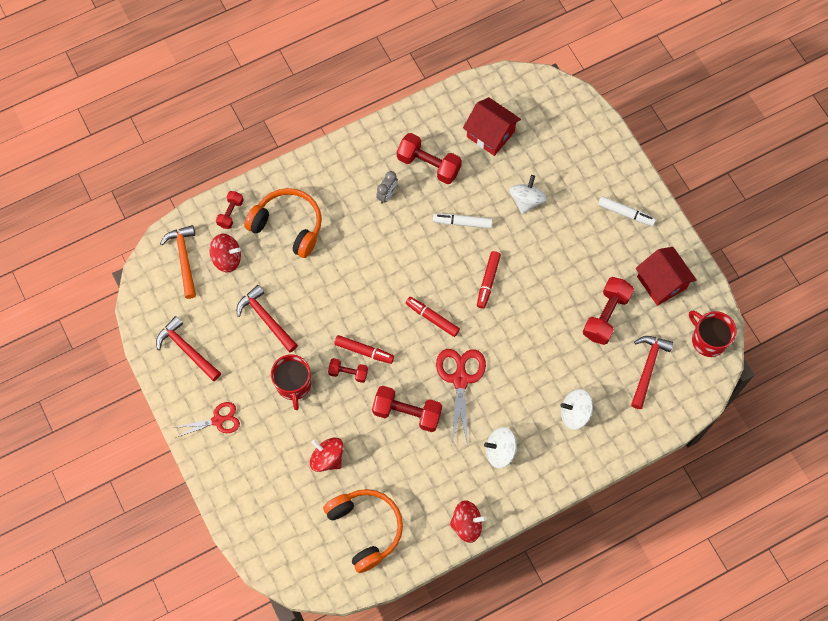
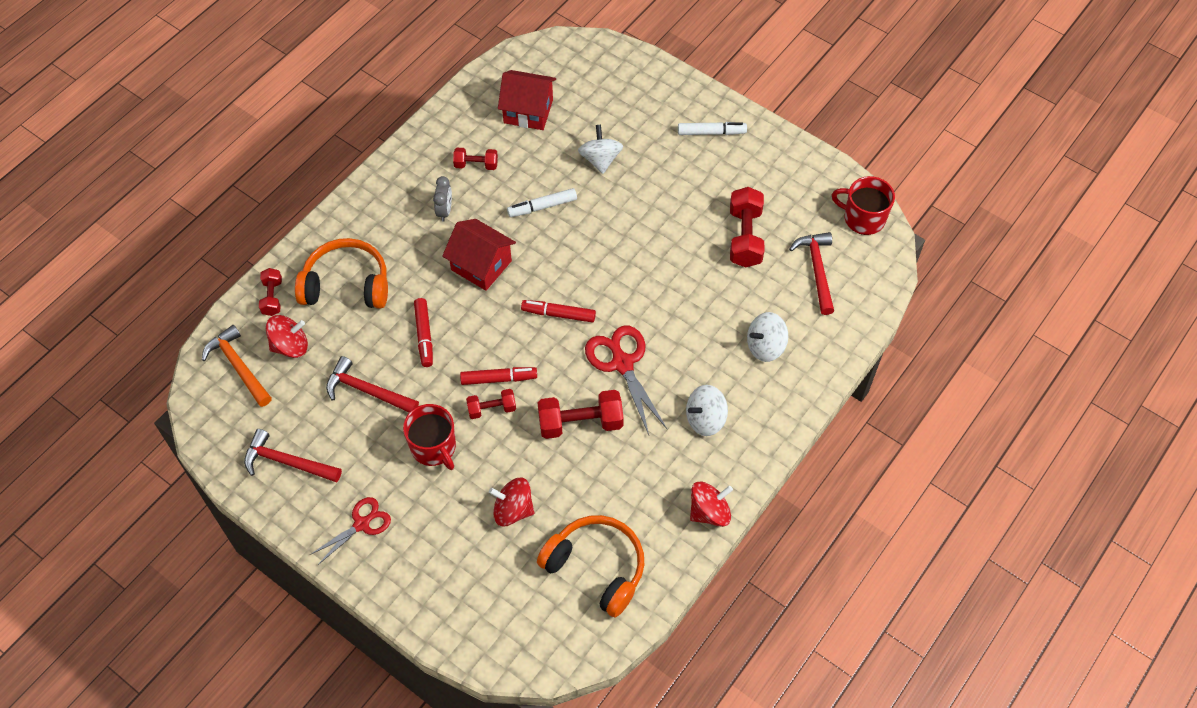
camera: 25 degrees left, 10 degrees down
red dumbbell [397,133,462,184] -> red dumbbell [453,148,498,170], size x0.58
red marker [477,251,501,309] -> red marker moved to [414,298,433,367]
red house [636,247,697,306] -> red house moved to [442,219,516,291]

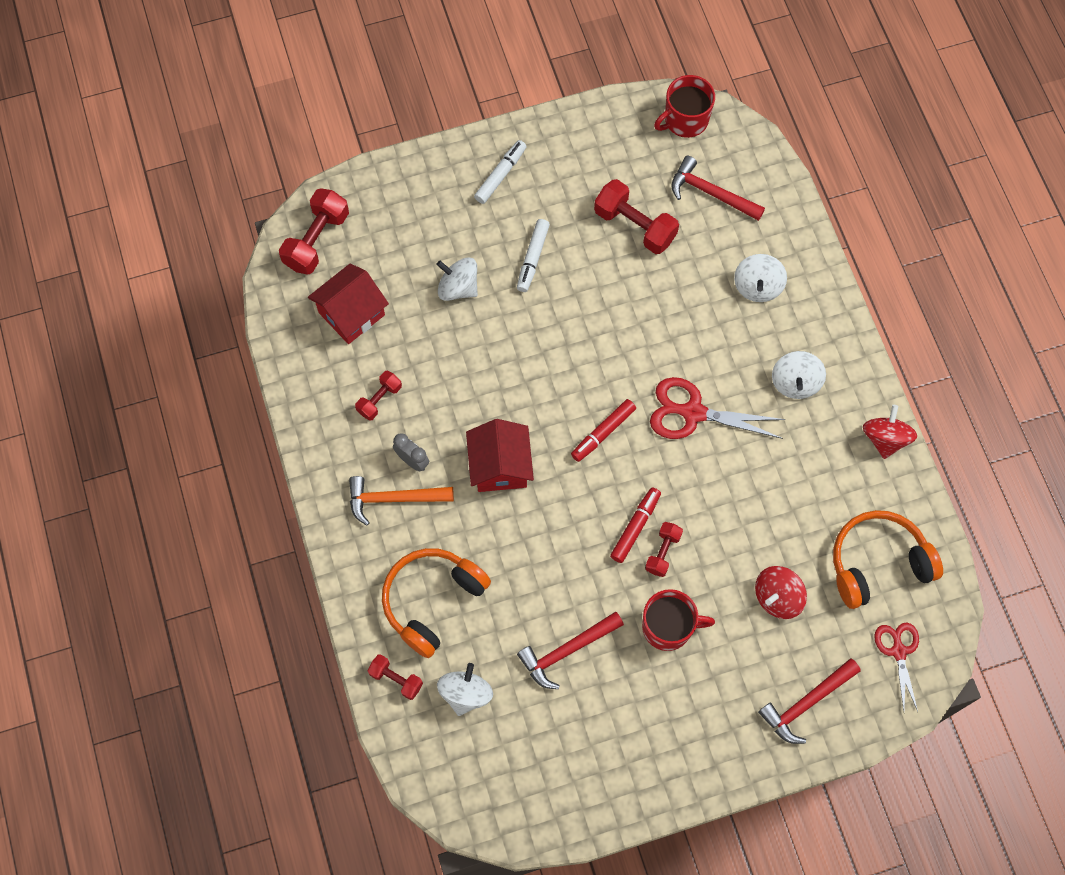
camera: 55 degrees left, 10 degrees up
orange hammer [202,325,272,407] -> orange hammer moved to [349,476,454,526]
red hammer [244,429,342,482] -> red hammer moved to [758,659,861,744]
red spinning top [266,315,308,358] -> white spinning top [437,663,493,716]
red scissors [310,497,391,565] -> red scissors moved to [874,622,919,712]
red marker [414,298,433,367] -> none
red house [442,219,516,291] -> red house turned 75 degrees counterclockwise [466,419,534,492]
white marker [507,188,577,217] -> white marker moved to [517,219,550,292]
red dumbbell [537,390,624,439] -> red dumbbell moved to [279,188,349,275]

